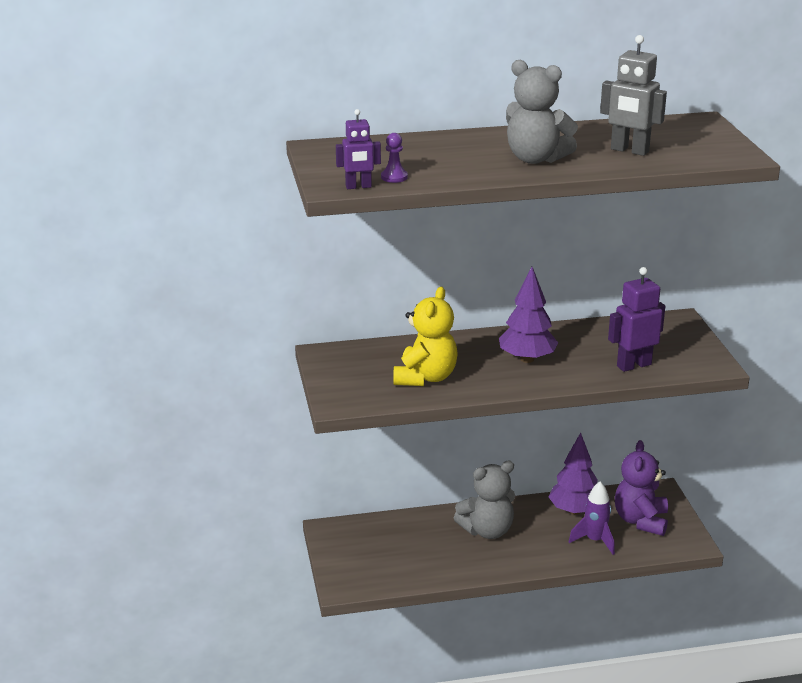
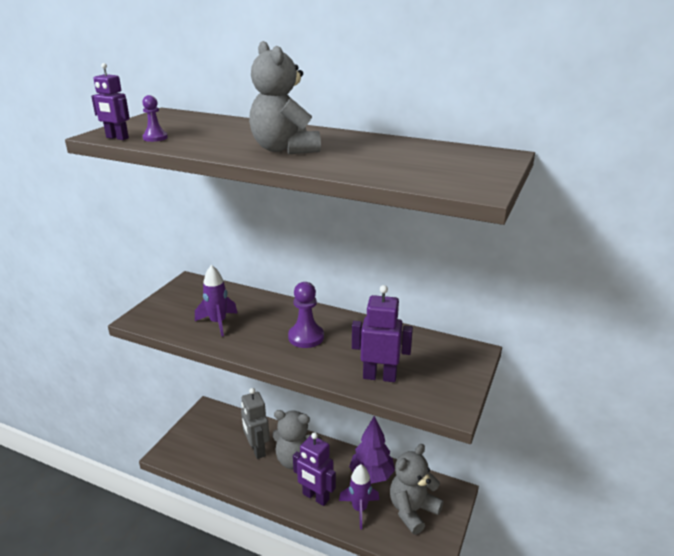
camera: 35 degrees right, 0 degrees up
yellow teddy bear [393,287,458,386] -> purple rocket [195,265,237,337]
purple tree [499,267,558,363] -> purple pawn [288,282,324,348]
grey robot [600,35,667,156] -> grey robot moved to [241,388,270,459]
purple teddy bear [615,440,668,536] -> grey teddy bear [390,444,443,535]
none -> purple robot [293,432,336,506]

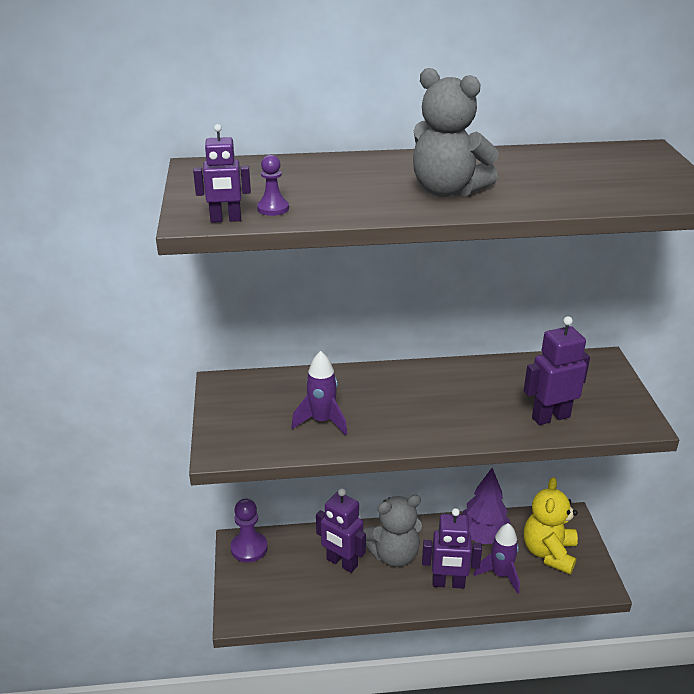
camera: 30 degrees left, 5 degrees up
grey robot [241,388,270,459] -> purple robot [316,489,366,573]
purple pawn [288,282,324,348] -> purple pawn moved to [231,499,268,563]
grey teddy bear [390,444,443,535] -> yellow teddy bear [524,477,578,574]

